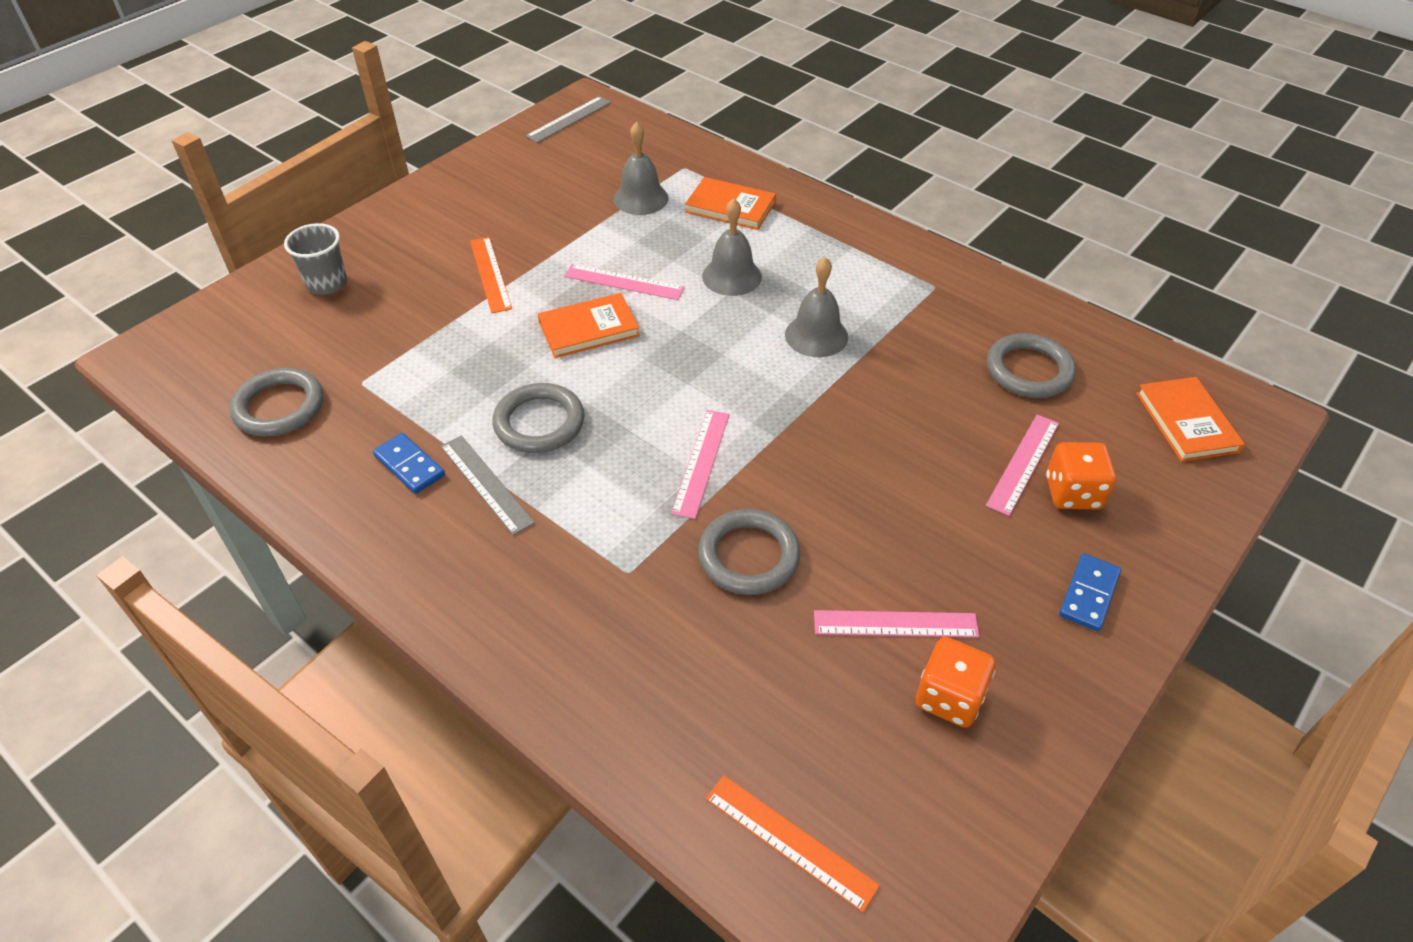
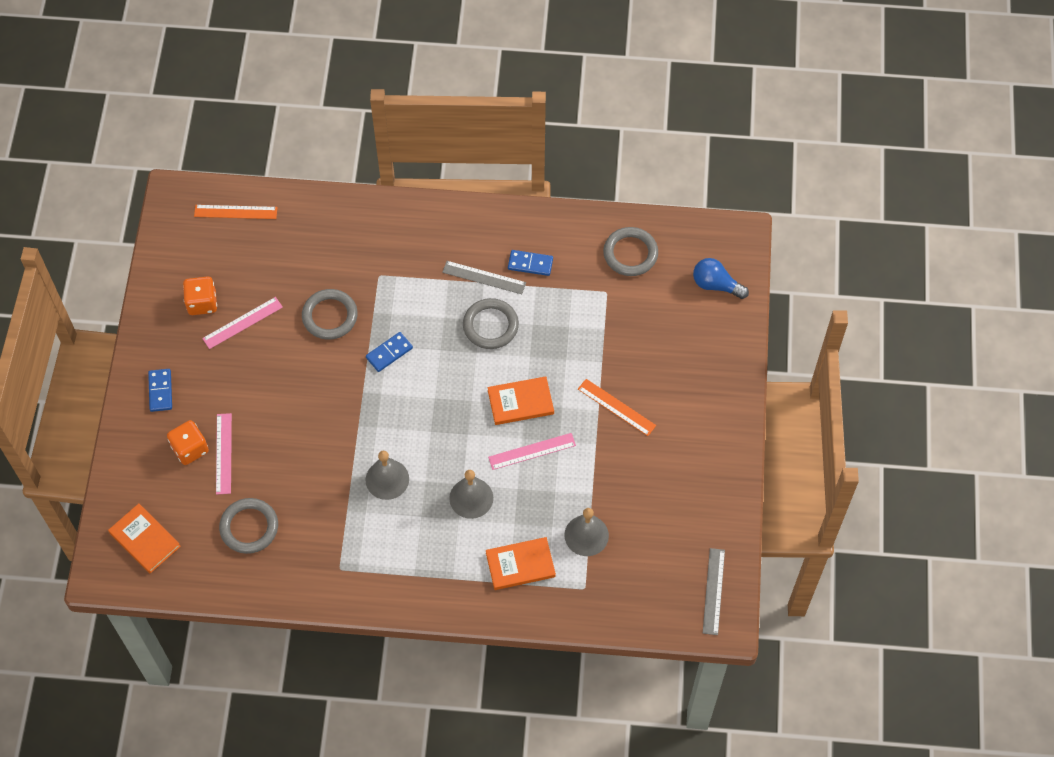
camera: 145 degrees right, 15 degrees up
grey cup [284,223,347,295] -> none
orange book [538,293,640,358] -> orange book turned 45 degrees clockwise [488,376,554,425]
pink ruler [671,410,729,519] -> blue domino [366,332,413,372]
none -> blue light bulb [693,258,749,299]

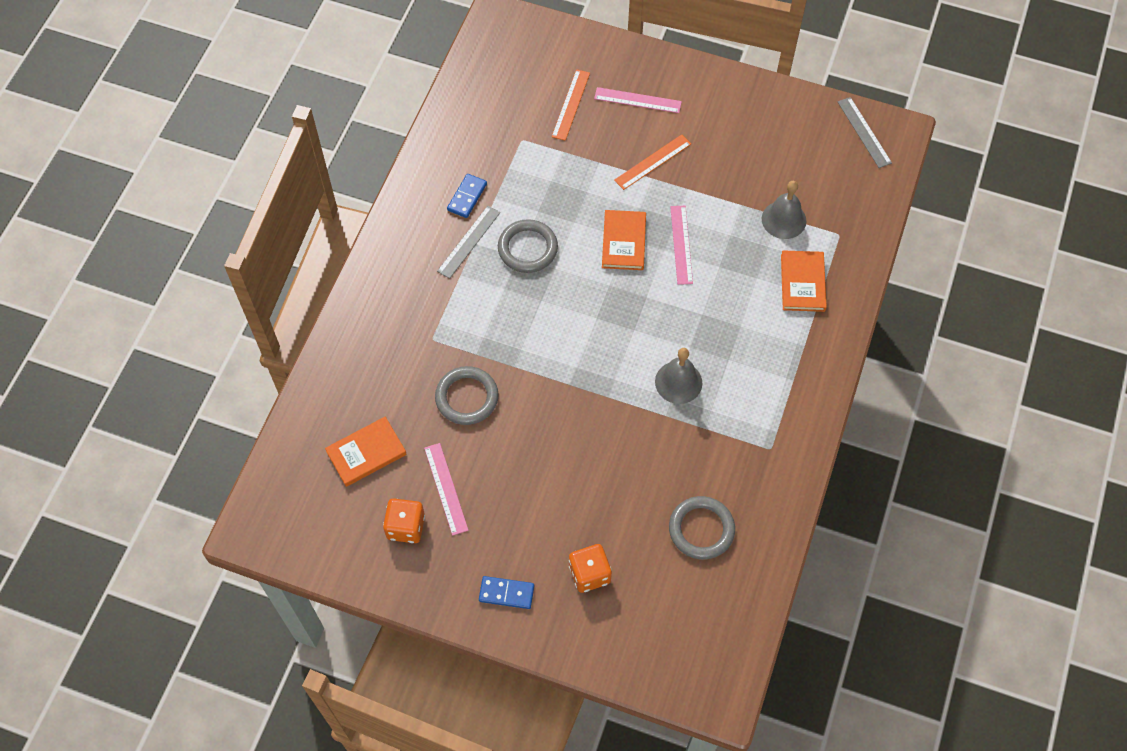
camera: 75 degrees left, 0 degrees up
orange book [108,503,181,573] -> orange book moved to [325,417,407,487]
orange ruler [194,205,278,219] -> orange ruler moved to [552,69,590,141]
pink ruler [216,413,232,495] -> pink ruler moved to [594,87,682,113]
blue domino [366,332,413,372] -> none
grey bell [449,470,493,519] -> none
grey ring [603,227,658,276] -> none
blue light bulb [693,258,749,299] -> none
grey ruler [703,548,725,635] -> grey ruler turned 45 degrees clockwise [838,97,892,168]

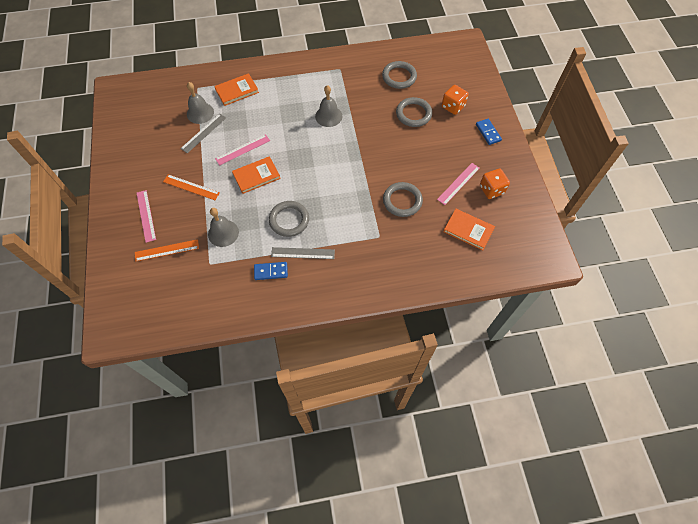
camera: 120 degrees left, 0 degrees up
grey ruler [838,97,892,168] -> grey ruler moved to [180,113,226,153]
none -> grey bell [208,208,239,247]
none -> grey ring [396,97,432,127]

